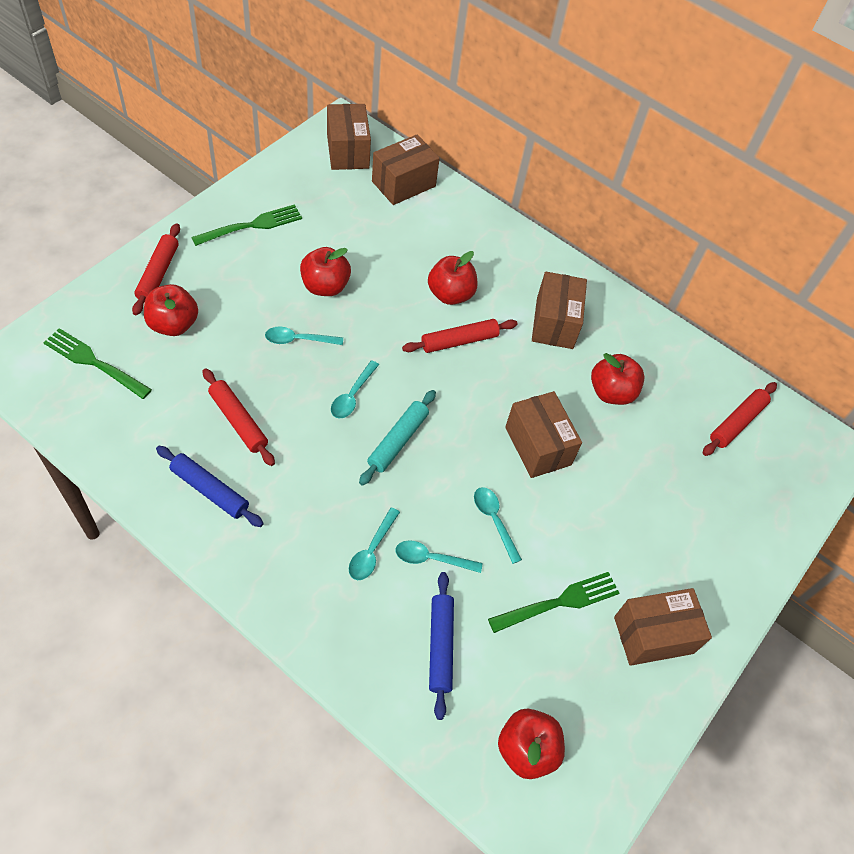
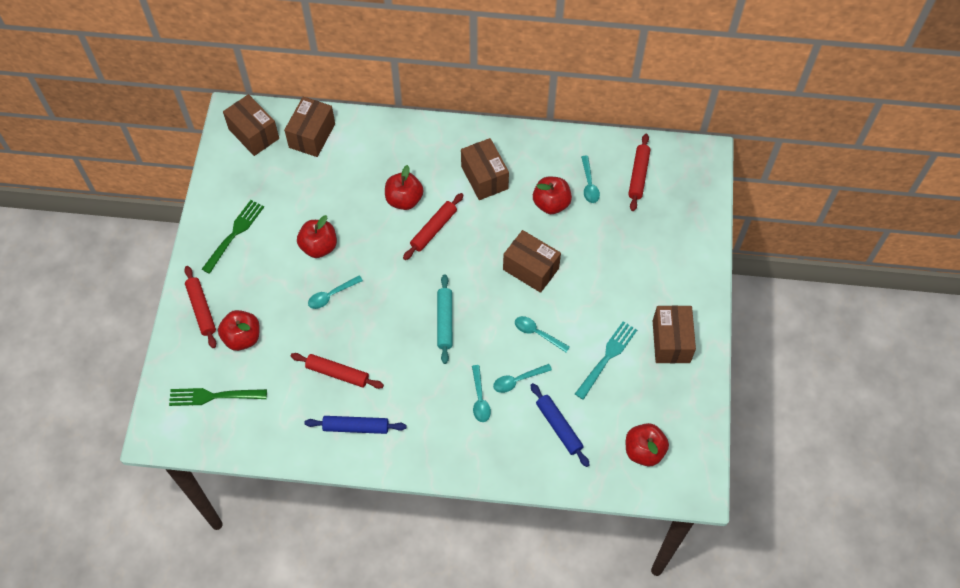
camera: 25 degrees left, 5 degrees up
turquoise spoon [331,360,379,418] -> turquoise spoon moved to [581,156,600,203]
green fork [488,572,619,633] -> turquoise fork [575,321,637,400]
brown box [614,588,712,666] -> brown box turned 45 degrees counterclockwise [653,306,696,363]

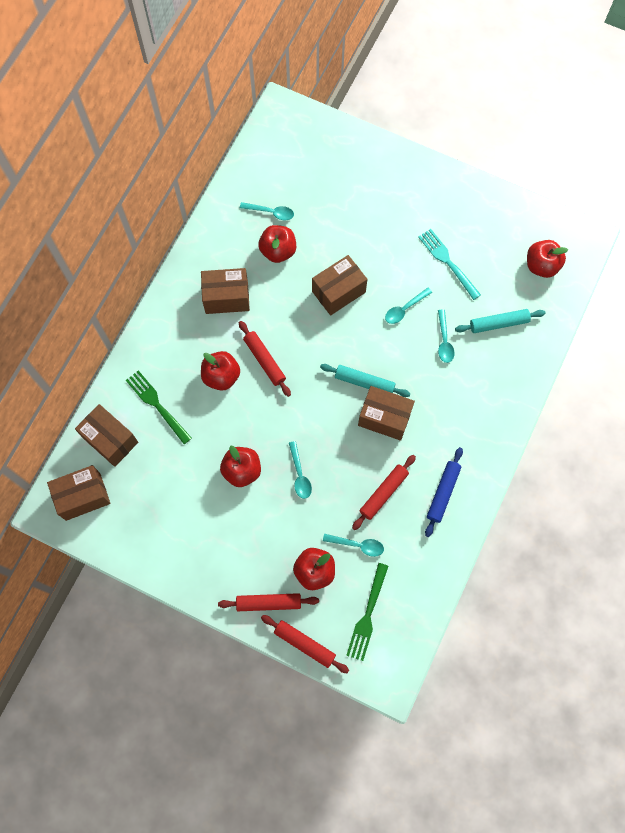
camera: 70 degrees left, 10 degrees up
green fork [202,200,264,274] -> green fork moved to [126,370,192,444]
turquoise spoon [472,365,491,422] -> turquoise spoon moved to [323,534,384,557]
blue rolling pin [530,383,590,467] -> turquoise rolling pin [455,309,545,333]
red rolling pin [628,134,651,211] -> red rolling pin moved to [261,615,349,674]
brown box [653,306,696,363] -> brown box moved to [358,386,415,441]

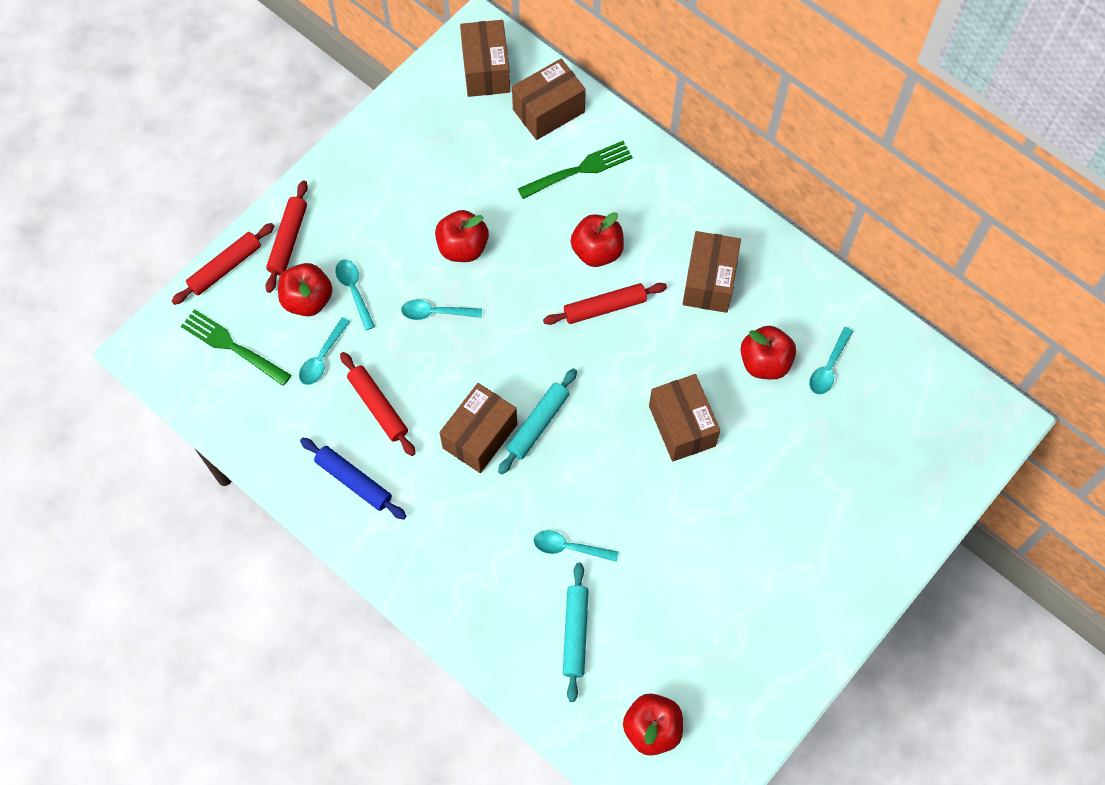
camera: 105 degrees right, 5 degrees down
turquoise spoon [385,288,432,324] -> turquoise spoon moved to [335,260,375,330]
turquoise fork [418,229,481,300] -> none

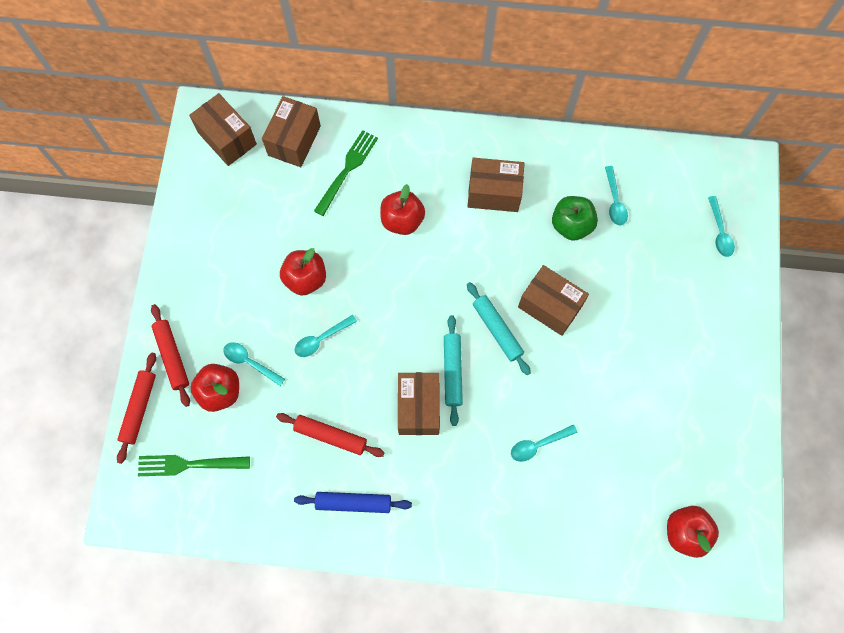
camera: 35 degrees left, 5 degrees up
turquoise spoon [299,317,350,385] -> turquoise spoon moved to [708,196,735,257]
red rolling pin [543,283,667,325] -> none
turquoise rolling pin [563,562,589,702] -> turquoise rolling pin moved to [467,282,531,375]
brown box [683,231,741,313] -> brown box turned 60 degrees counterclockwise [467,158,524,212]
red apple [740,326,796,380] -> green apple [552,196,598,241]

